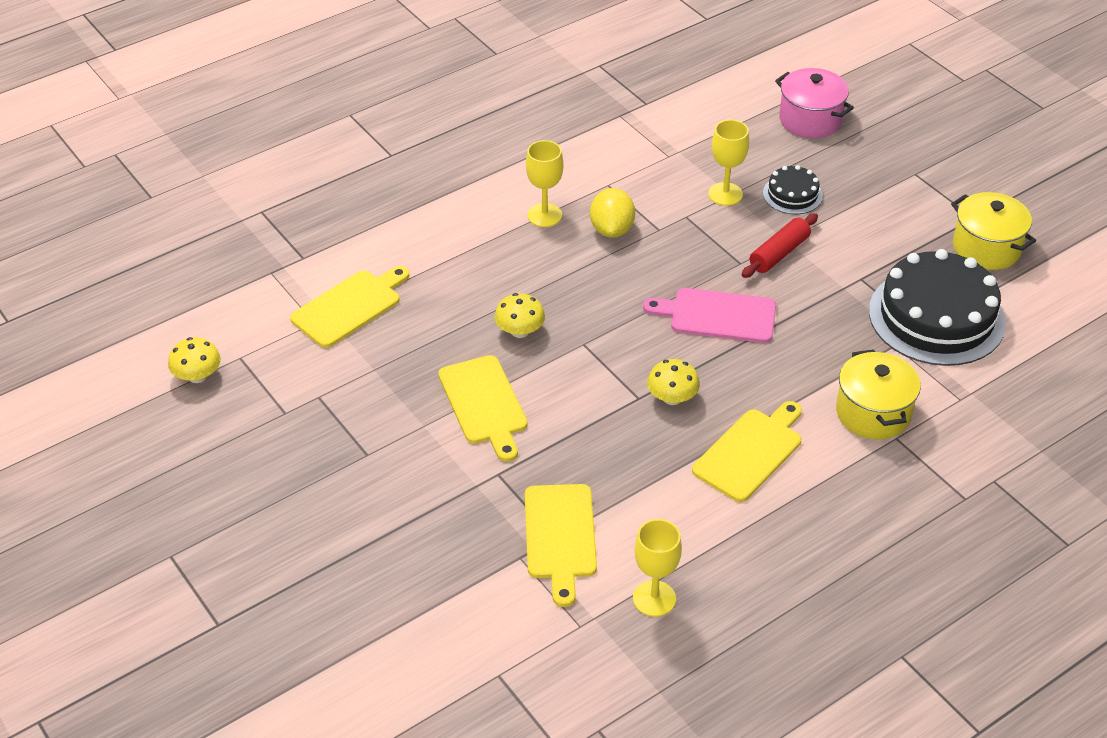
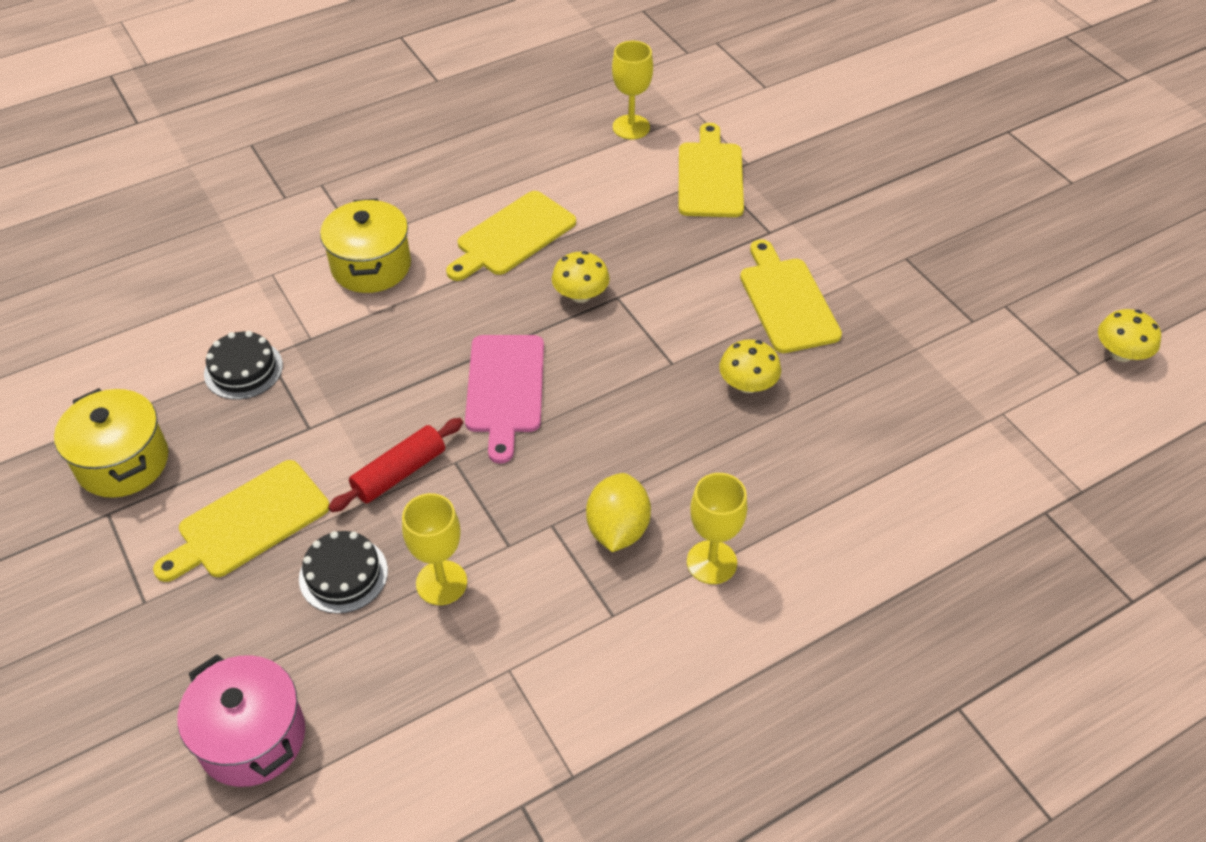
camera: 175 degrees left, 5 degrees up
yellow cutting board [290,266,409,348] -> yellow cutting board moved to [153,460,330,582]
pink cutting board [643,288,776,343] -> pink cutting board turned 75 degrees clockwise [465,335,544,464]
black cake [869,249,1006,366] -> black cake [204,331,283,400], size x0.48

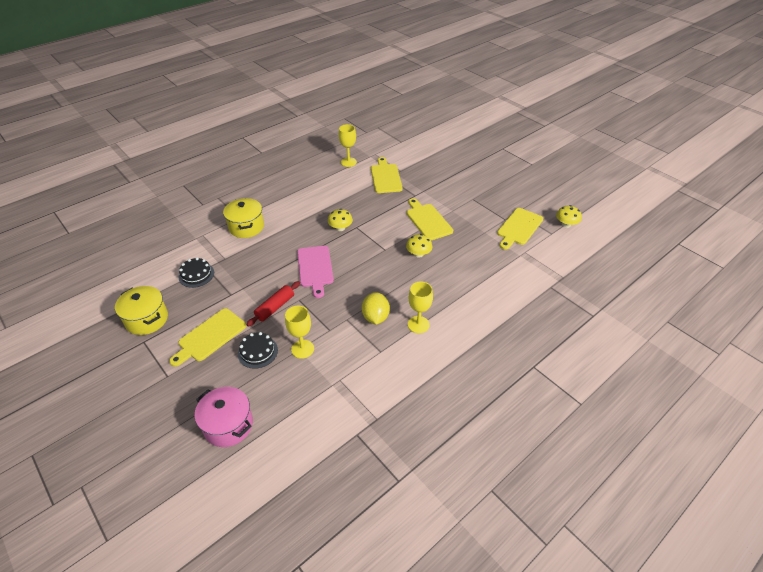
camera: 10 degrees left, 5 degrees down
yellow cutting board [446,191,576,281] -> yellow cutting board moved to [497,208,543,250]

